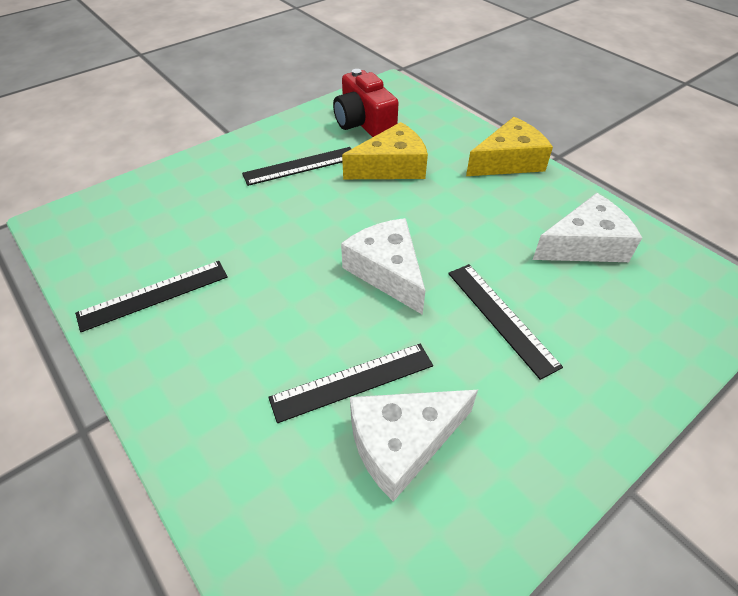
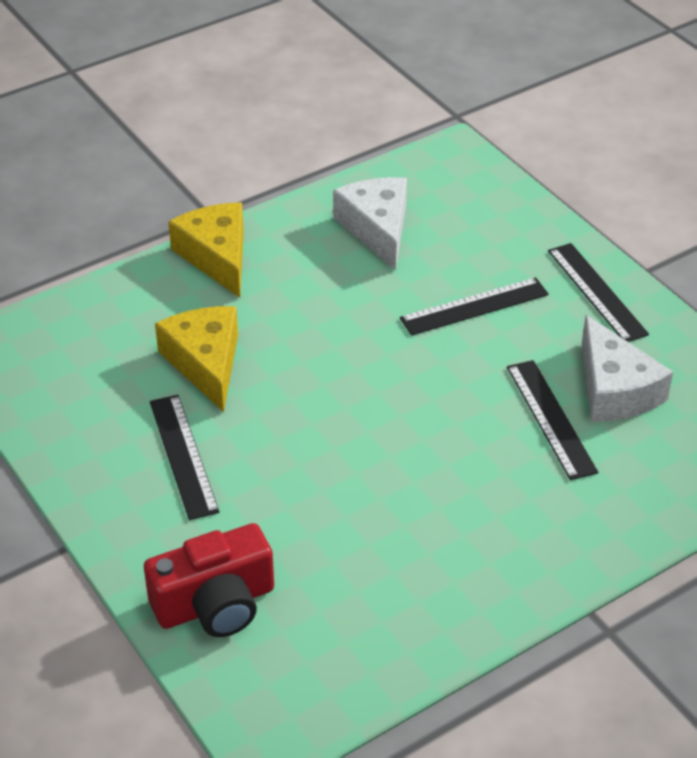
camera: 85 degrees left, 5 degrees down
black ruler [75,261,228,332] -> black ruler moved to [548,243,649,342]
red camera [333,69,399,137] -> red camera moved to [144,523,274,637]
white cheese [341,218,425,315] -> none

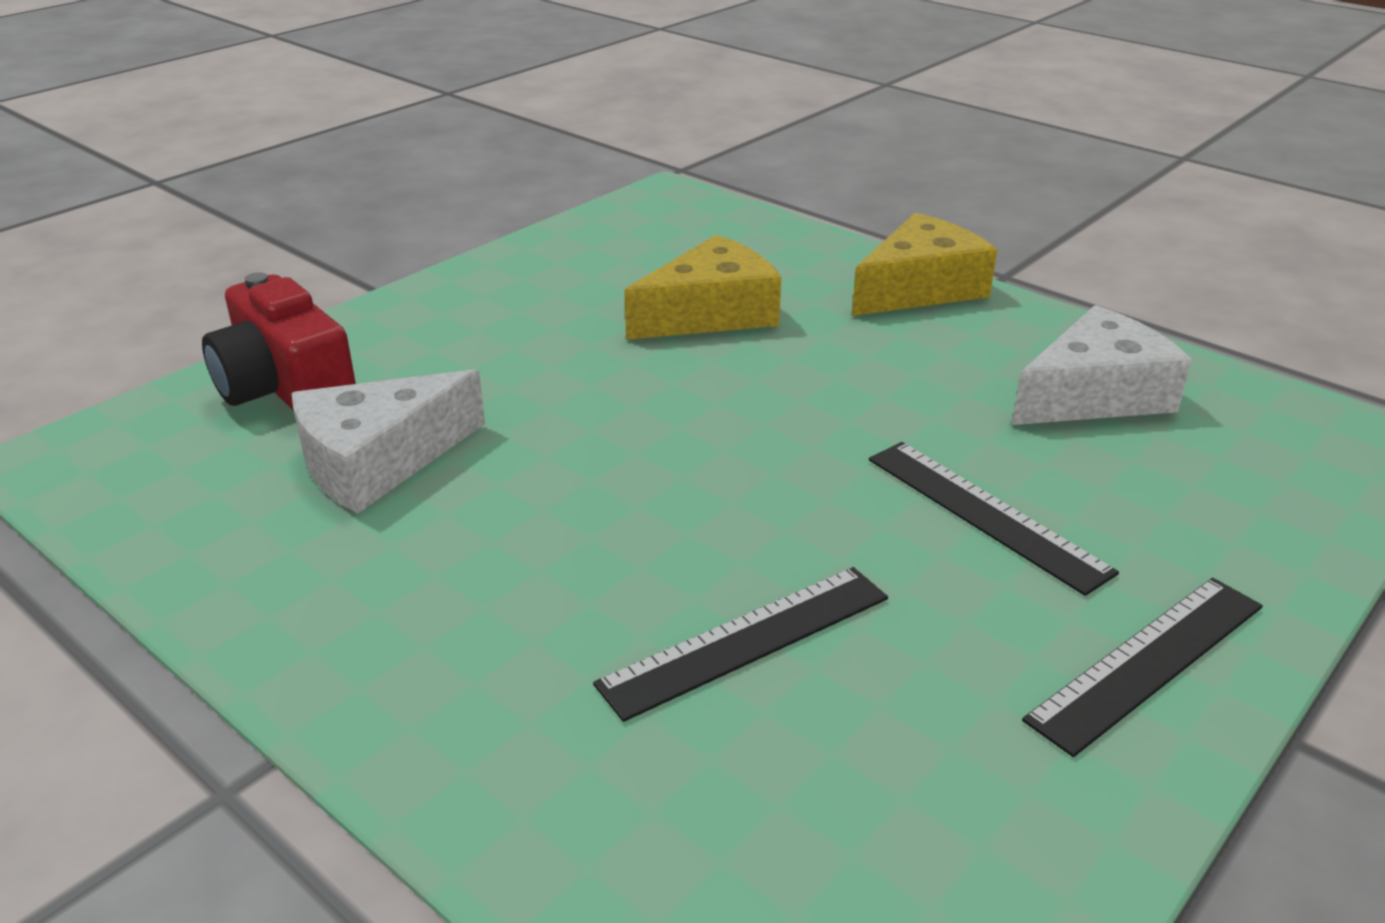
camera: 75 degrees right, 10 degrees down
black ruler [150,395,219,520] -> none
white cheese [582,315,673,422] -> white cheese moved to [292,369,485,513]

